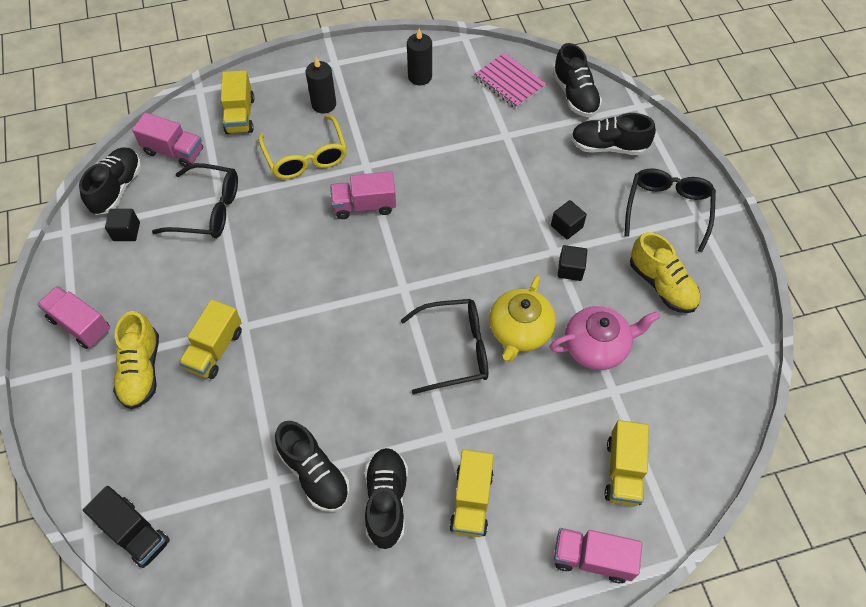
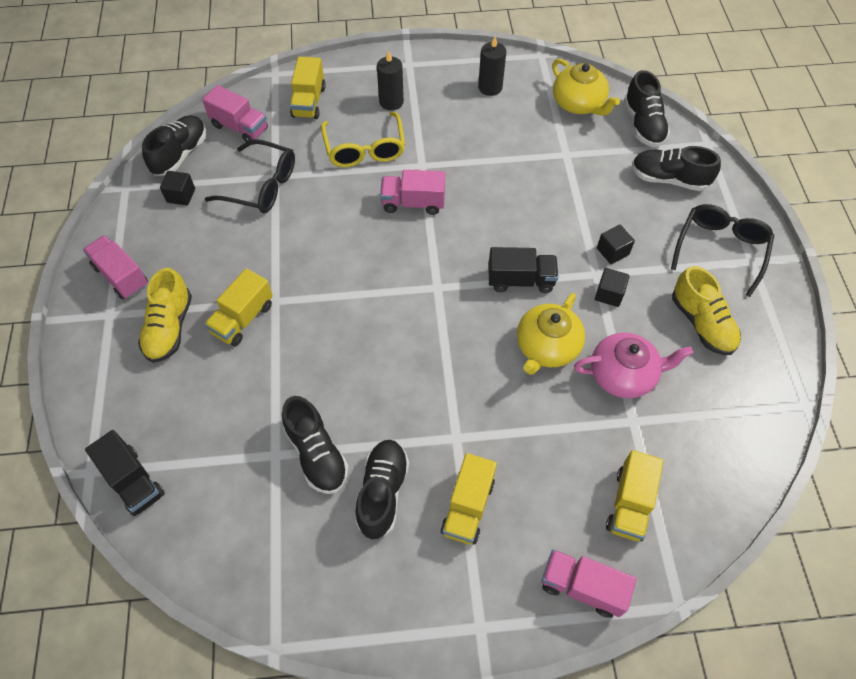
camera: 10 degrees right, 0 degrees up
black glasses [401,299,488,394] -> none
pink notebook [474,53,546,108] -> yellow teapot [552,59,620,116]
none -> black truck [488,247,558,293]

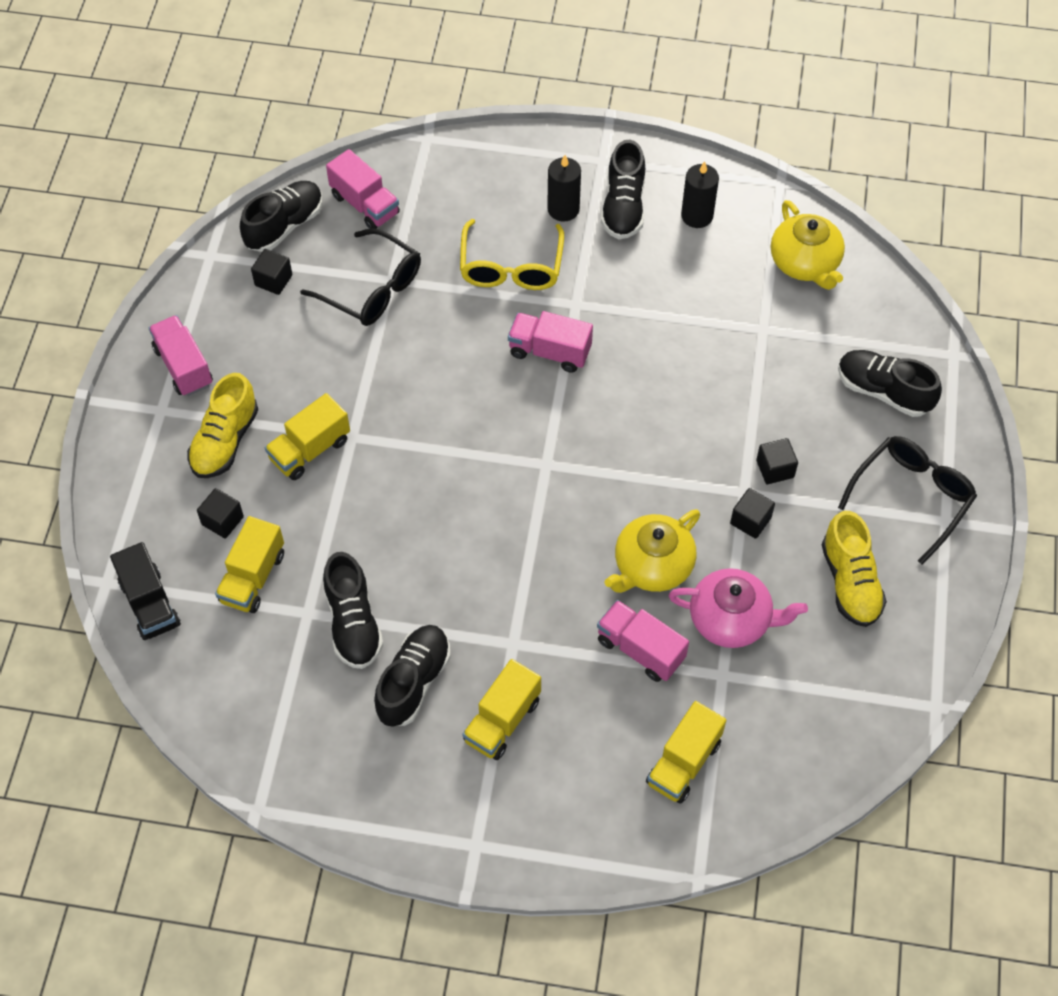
camera: 15 degrees right, 0 degrees up
yellow truck [290,56,326,119] -> yellow truck moved to [215,516,284,613]
black truck [488,247,558,293] -> none
pink truck [542,549,637,618] -> pink truck moved to [597,600,689,682]
black shoe [624,70,670,147] -> black shoe moved to [601,140,645,239]
none -> black cube [197,488,244,538]

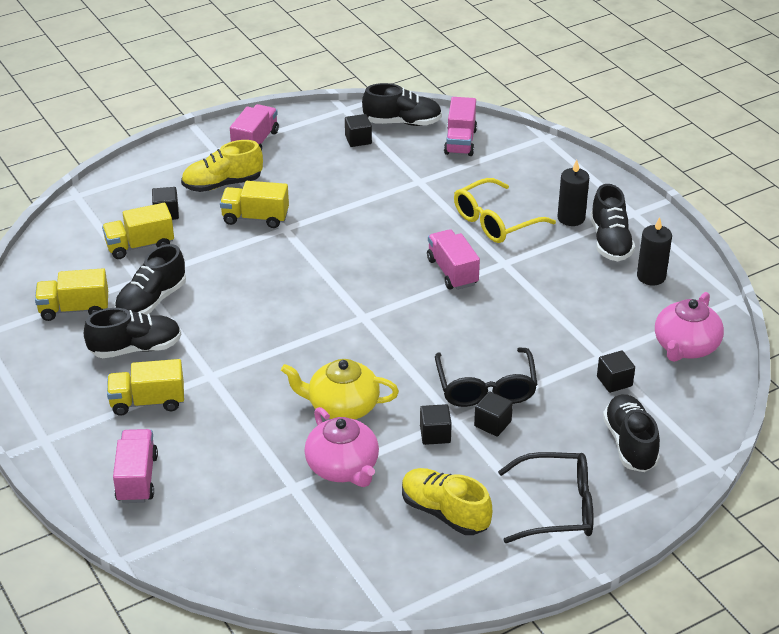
camera: 50 degrees right, 20 degrees down
black truck [110,542,181,640] -> none
black glasses [300,228,421,326] -> black glasses moved to [435,347,538,407]
pink truck [597,600,689,682] -> pink truck moved to [113,429,158,503]
black shoe [601,140,645,239] -> black shoe turned 60 degrees counterclockwise [590,184,635,261]
yellow truck [646,701,726,804] -> yellow truck moved to [35,268,108,321]
yellow teapot [771,200,845,290] -> pink teapot [655,292,724,362]
yellow shoe [822,511,887,627] -> yellow shoe turned 90 degrees clockwise [402,468,492,535]
none -> black cube [597,350,635,393]

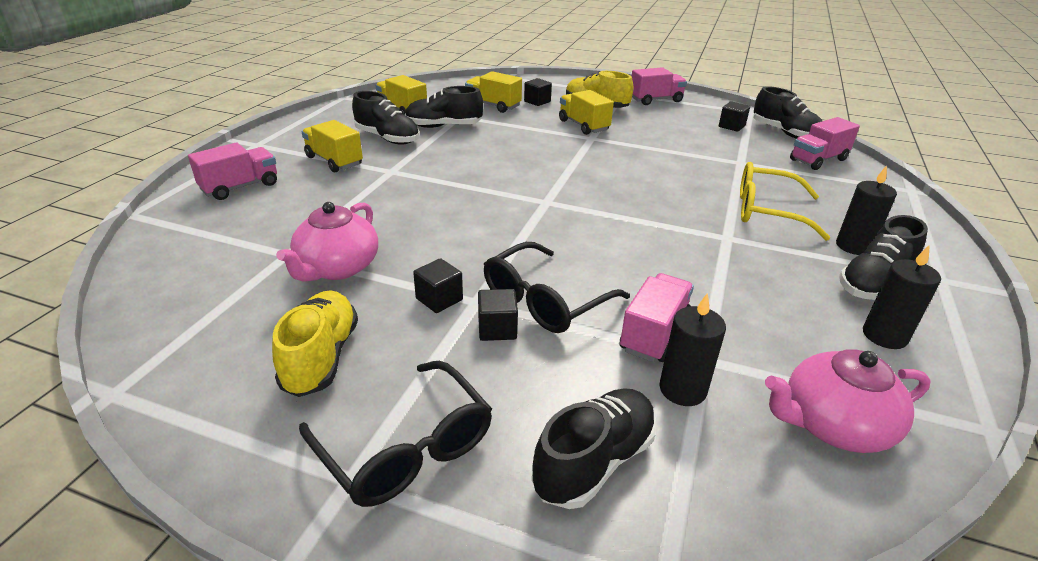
camera: 50 degrees right, 5 degrees down
yellow teapot [281,359,399,419] -> none
pink truck [427,229,480,290] -> pink truck moved to [620,273,694,362]
black cube [597,350,635,393] -> black candle [659,293,726,406]

